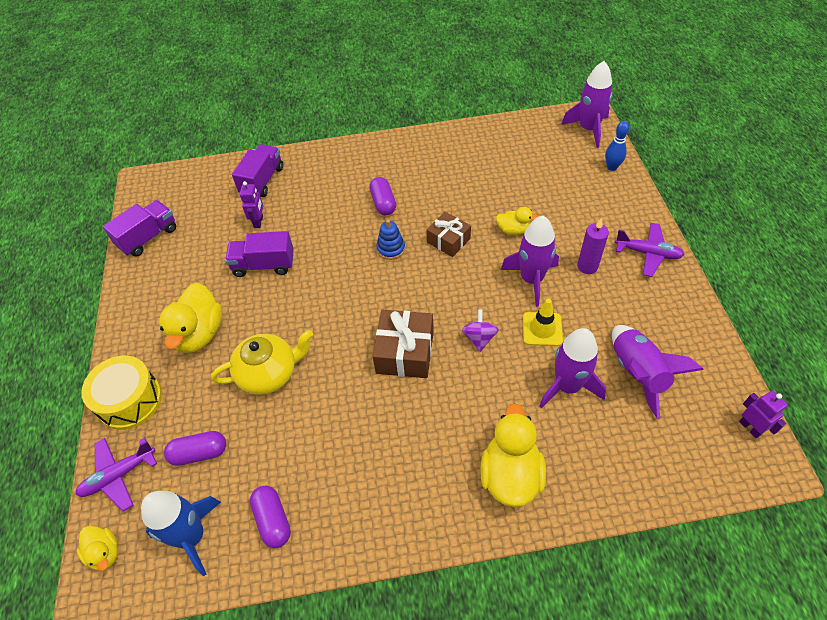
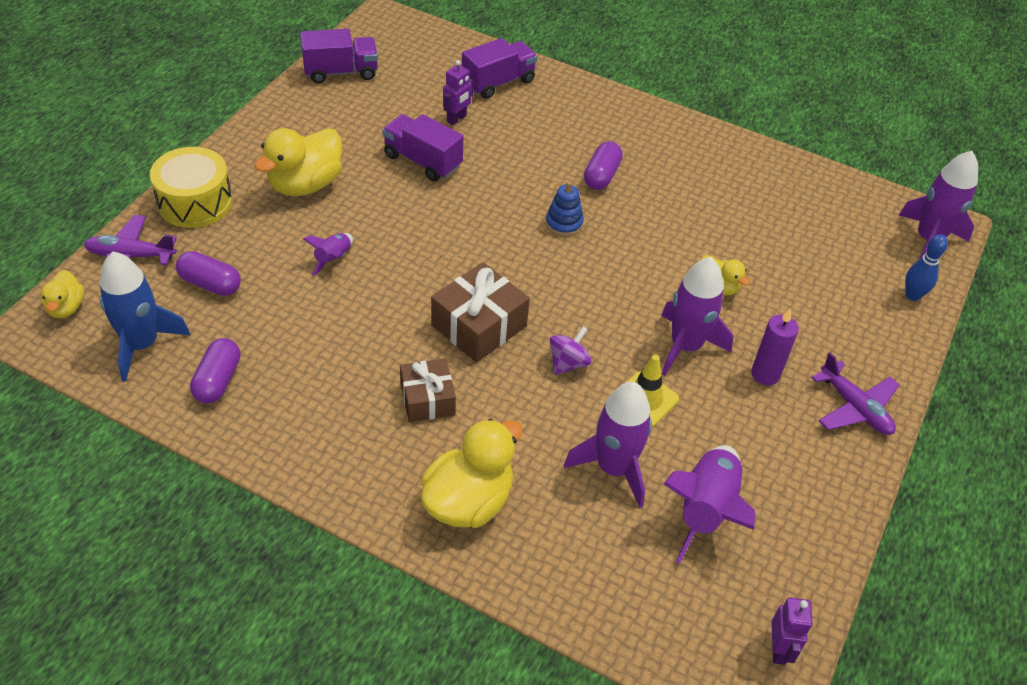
camera: 30 degrees right, 5 degrees down
yellow teapot [211,330,313,395] -> purple rocket [303,233,353,276]
brown gift [426,212,471,257] -> brown gift moved to [400,358,456,422]

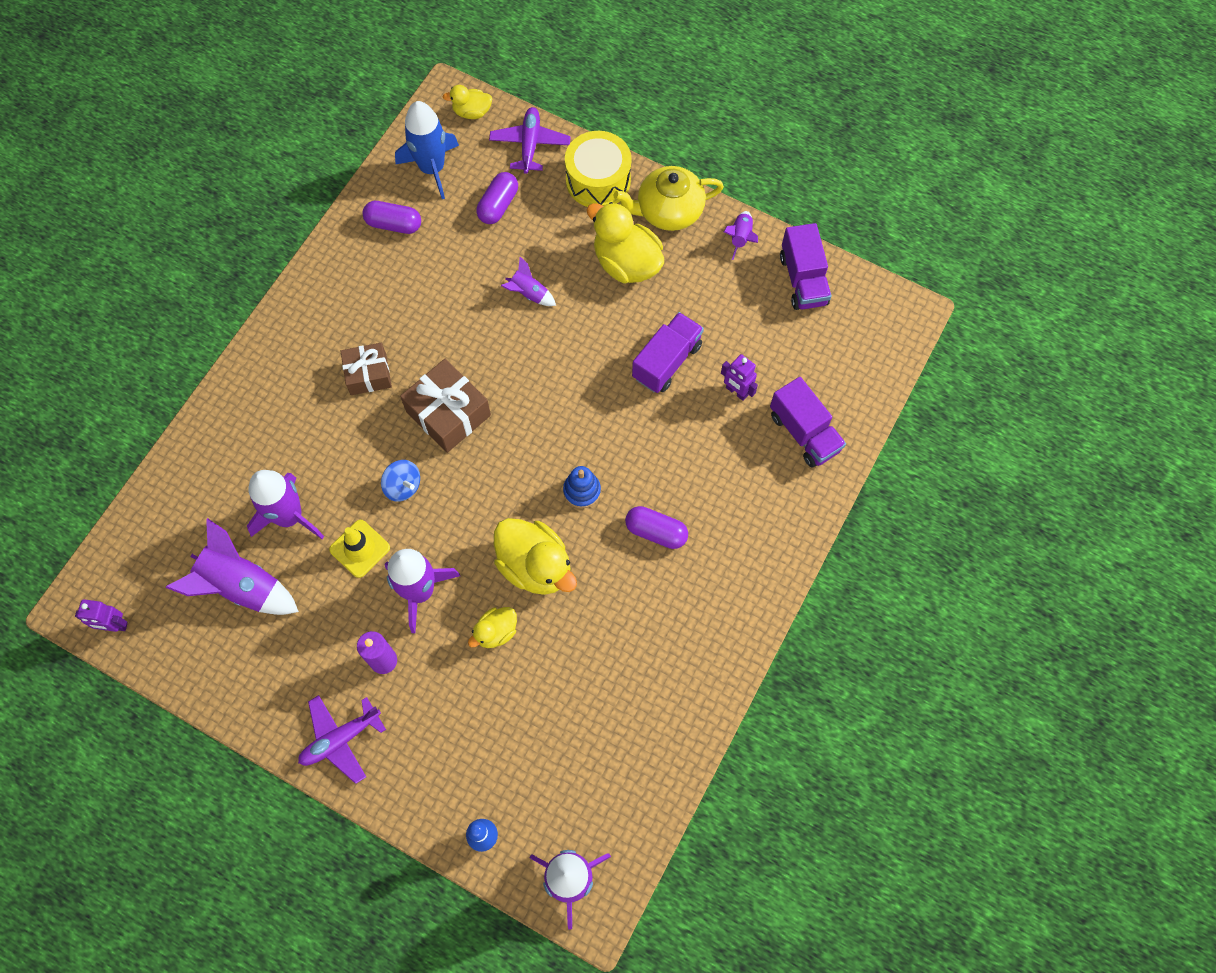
camera: 95 degrees right, 20 degrees up
yellow duck [420,419,522,528] -> yellow duck moved to [494,518,577,595]
purple spinning top [550,326,592,375] -> blue spinning top [381,460,420,502]
none -> yellow teapot [613,166,724,231]
none -> purple rocket [724,211,758,260]

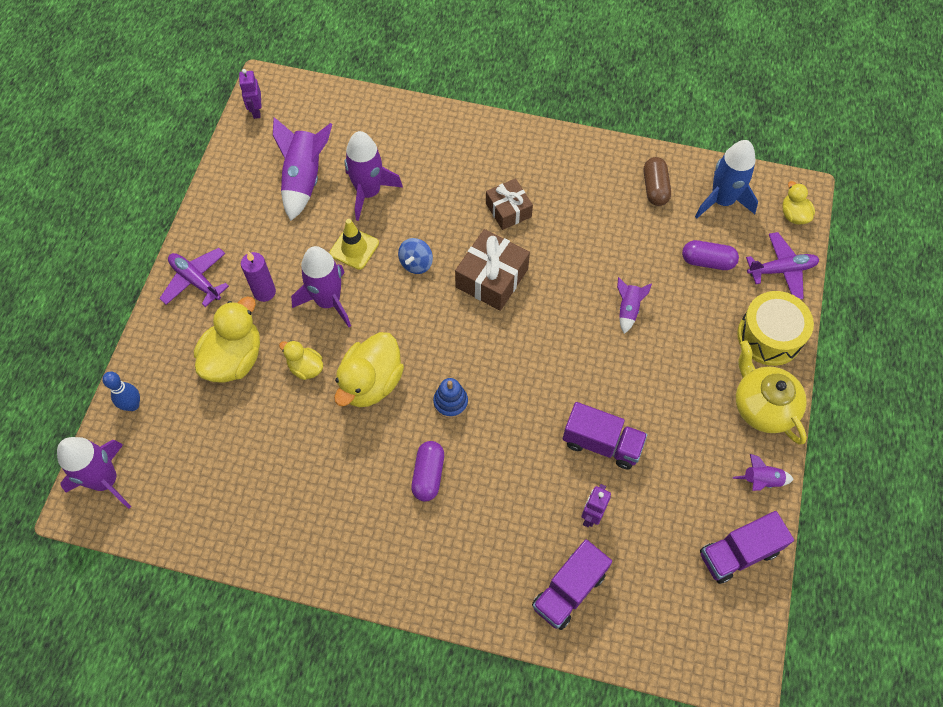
camera: 75 degrees right, 5 degrees down
purple capsule [362,201,421,234] -> brown capsule [644,157,671,206]
yellow duck [586,202,664,284] -> yellow duck moved to [194,296,260,383]

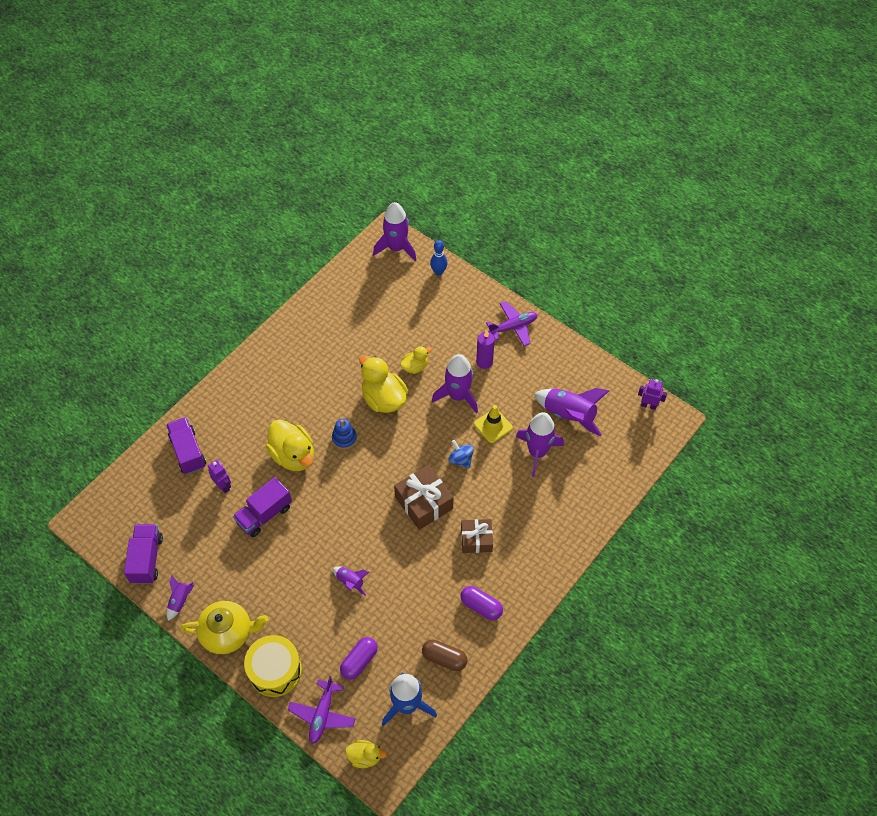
camera: 115 degrees right, 5 degrees down
yellow duck [194,296,260,383] -> yellow duck moved to [266,419,314,471]
purple capsule [411,441,444,501] -> purple capsule moved to [460,586,503,620]

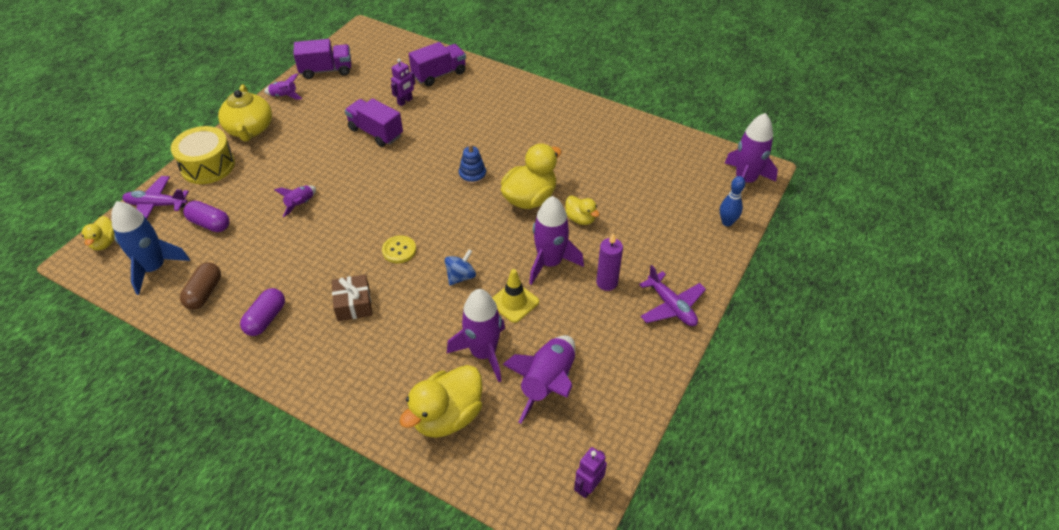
camera: 80 degrees right, 10 degrees down
yellow duck [266,419,314,471] -> yellow duck moved to [399,365,482,438]
brown gift [394,465,453,530] -> yellow button [382,235,416,263]
purple robot [638,379,667,410] -> purple robot turned 150 degrees counterclockwise [574,447,607,498]

